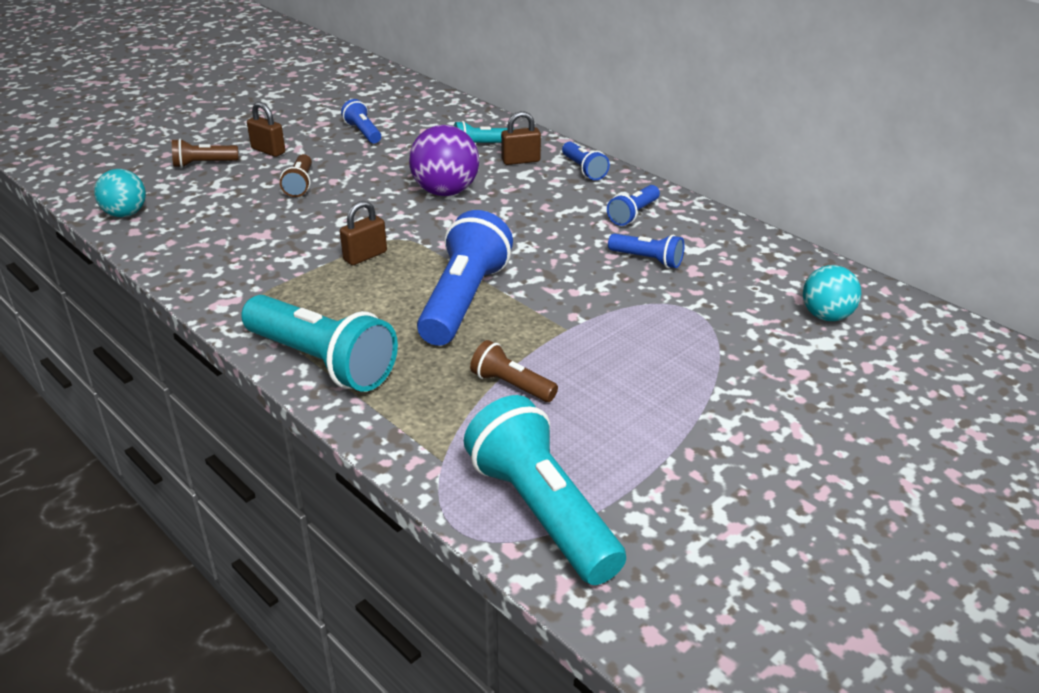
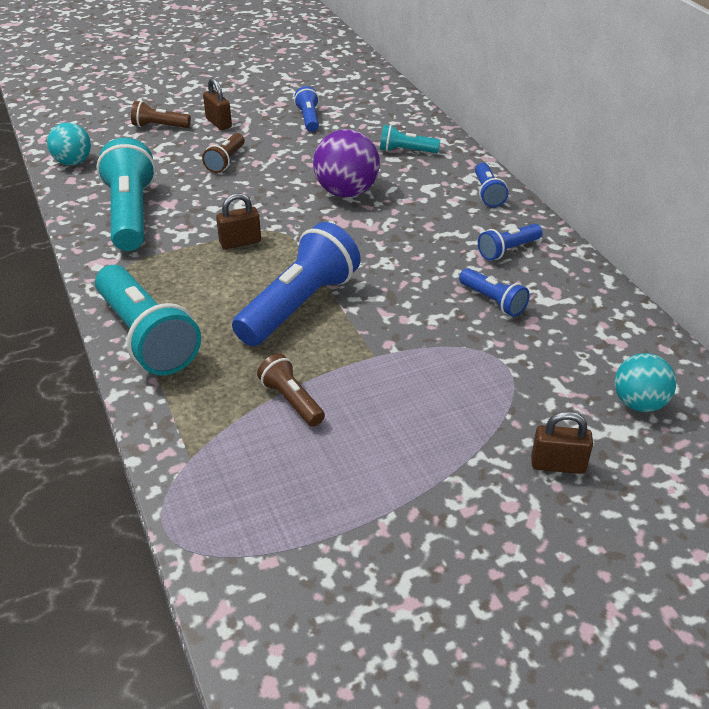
camera: 20 degrees right, 5 degrees up
turquoise flashlight [464,395,626,585] -> turquoise flashlight moved to [96,138,156,251]
brown padlock [501,111,541,165] -> brown padlock moved to [531,411,593,474]

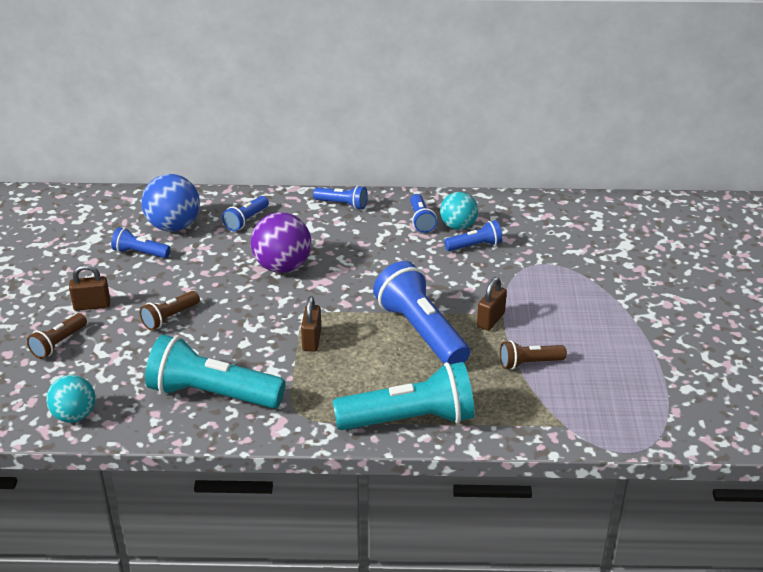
camera: 65 degrees left, 5 degrees down
brown flashlight [202,133,245,173] -> brown flashlight turned 90 degrees clockwise [139,291,200,330]
turquoise flashlight [380,125,440,153] -> blue flashlight [222,196,269,231]
brown padlock [531,411,593,474] -> brown padlock moved to [477,277,507,331]
turquoise ball [615,353,676,412] -> turquoise ball moved to [440,192,478,230]
none -> blue ball [141,174,200,231]

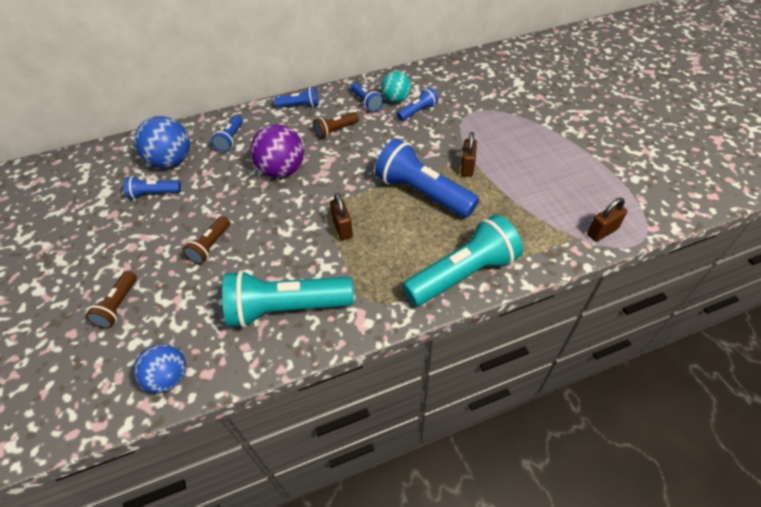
camera: 20 degrees left, 15 degrees up
turquoise ball [46,375,96,423] -> blue ball [134,344,186,393]
brown padlock [69,264,110,311] -> brown padlock moved to [587,198,627,242]
brown flashlight [500,340,567,370] -> brown flashlight moved to [313,112,359,139]

